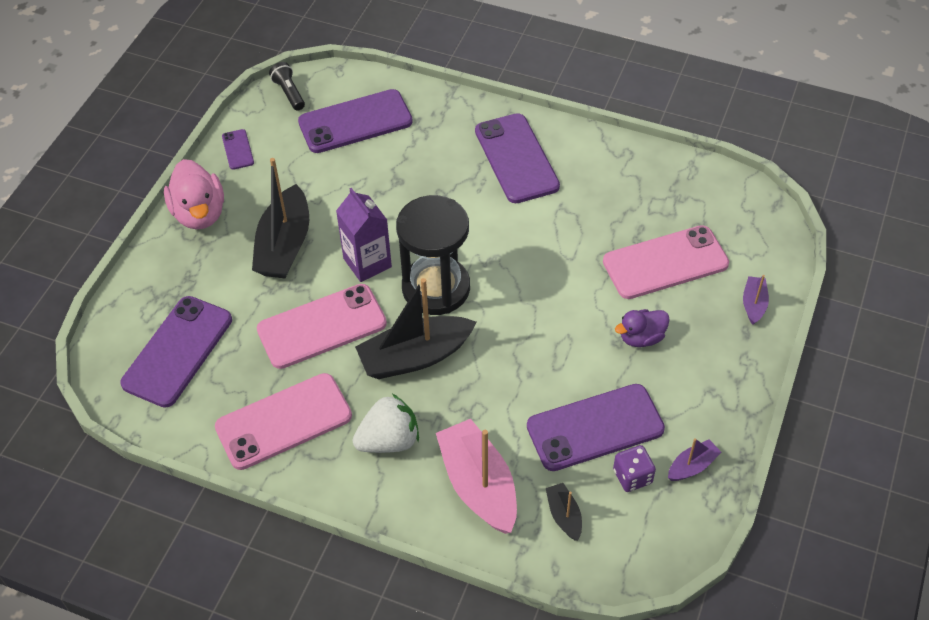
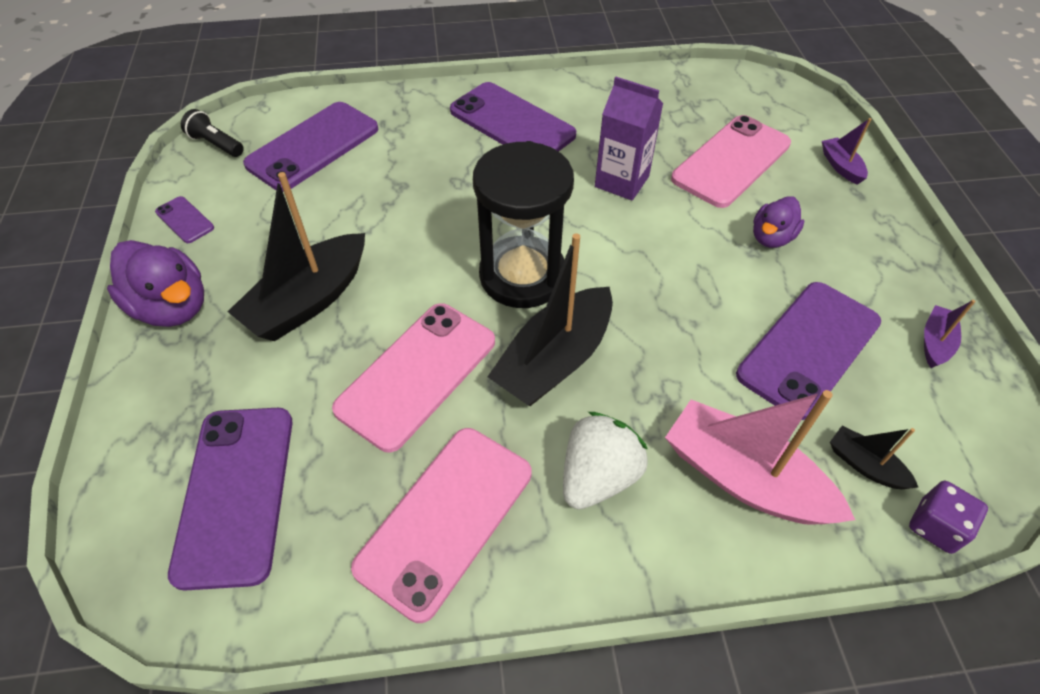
camera: 30 degrees left, 0 degrees up
pink duck [164,159,224,229] -> purple duck [107,240,204,327]
black boat [252,158,309,278] -> black boat turned 60 degrees clockwise [227,172,365,341]
purple carton [336,188,392,282] -> purple carton moved to [595,77,663,201]
purple dice [613,445,656,492] -> purple dice moved to [909,481,988,554]

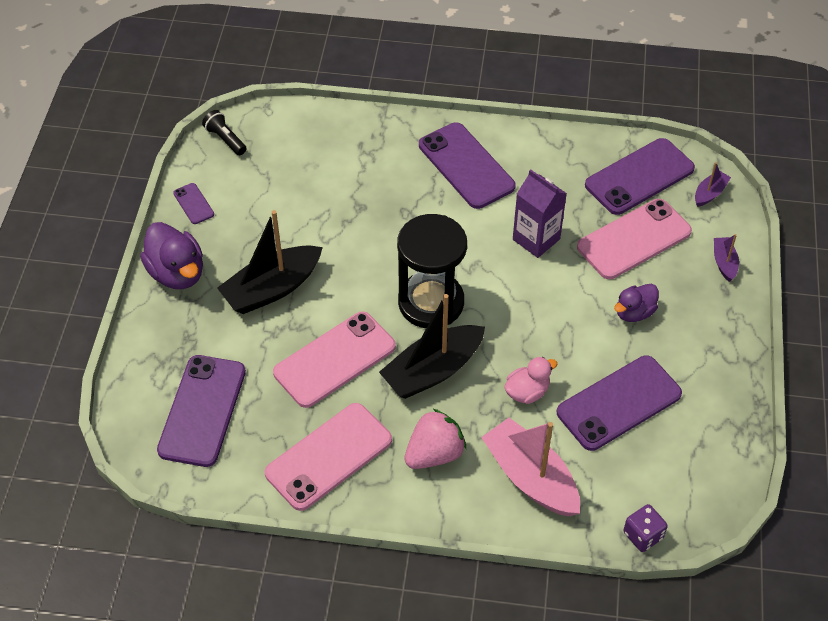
camera: 15 degrees right, 0 degrees up
purple phone [243,102,378,192] -> purple phone moved to [585,138,695,215]
white strawberry [563,412,648,510] -> pink strawberry [404,409,466,469]
black boat [830,426,918,489] -> none
purple boat [924,300,975,368] -> purple boat moved to [695,162,731,207]
none -> pink duck [504,357,557,404]

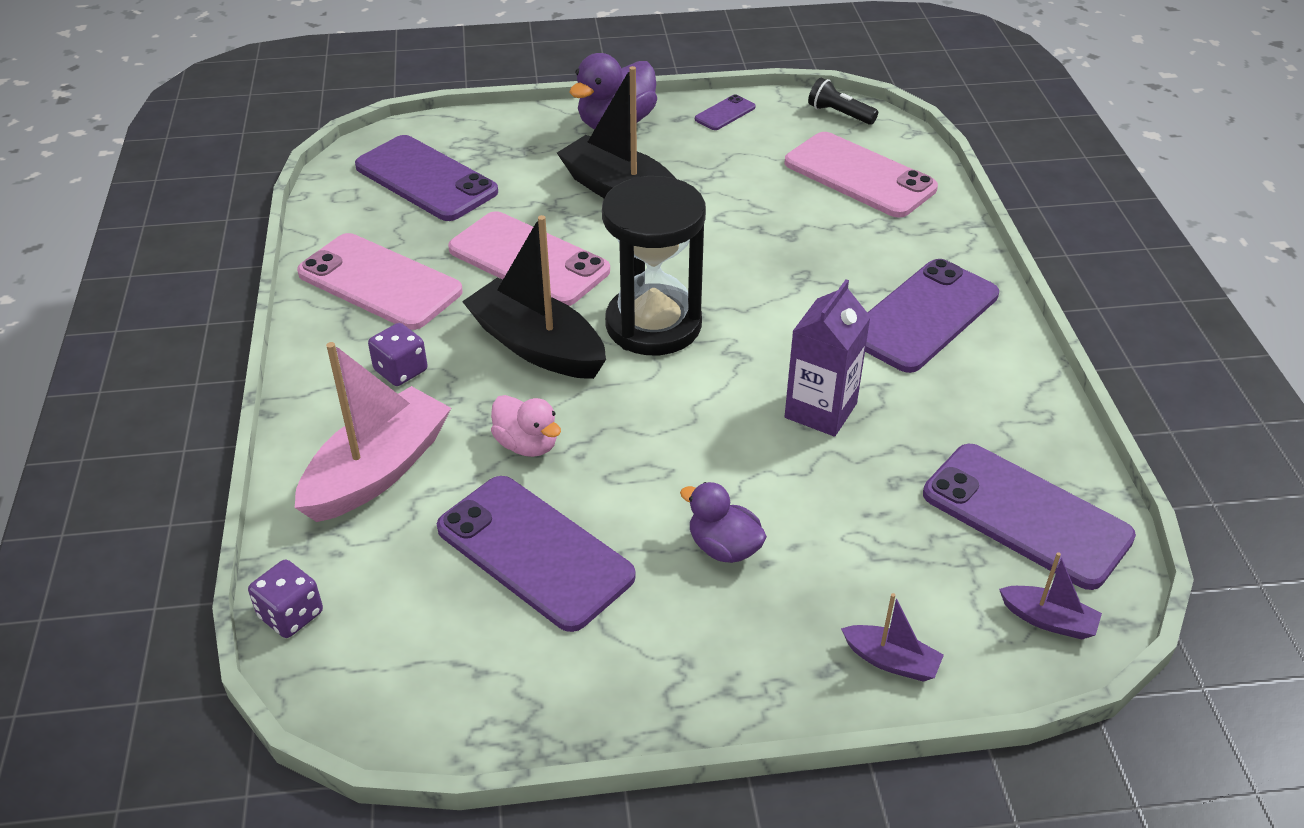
camera: 75 degrees right, 10 degrees down
purple phone [157,355,246,467] -> purple phone turned 45 degrees clockwise [355,135,498,221]
black flashlight [202,110,247,155] -> black flashlight turned 90 degrees counterclockwise [808,78,878,125]
pink strawberry [404,409,466,469] -> purple dice [368,323,427,386]
pink phone [577,199,692,279] -> pink phone moved to [784,132,938,218]
purple boat [714,234,739,282] -> purple boat turned 45 degrees clockwise [841,593,944,682]

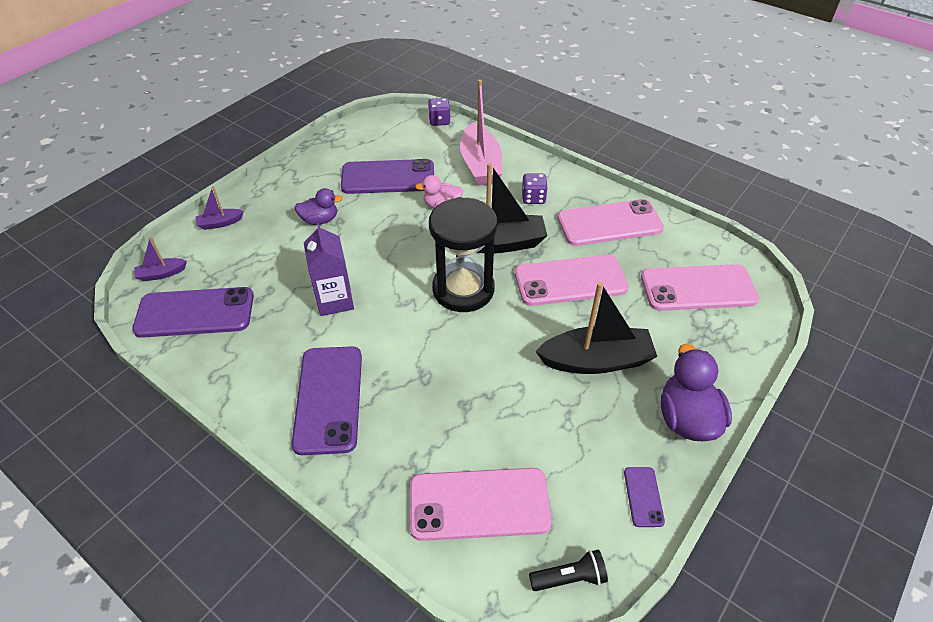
camera: 135 degrees right, 5 degrees up
purple phone [355,135,498,221] -> pink phone [641,264,759,311]

